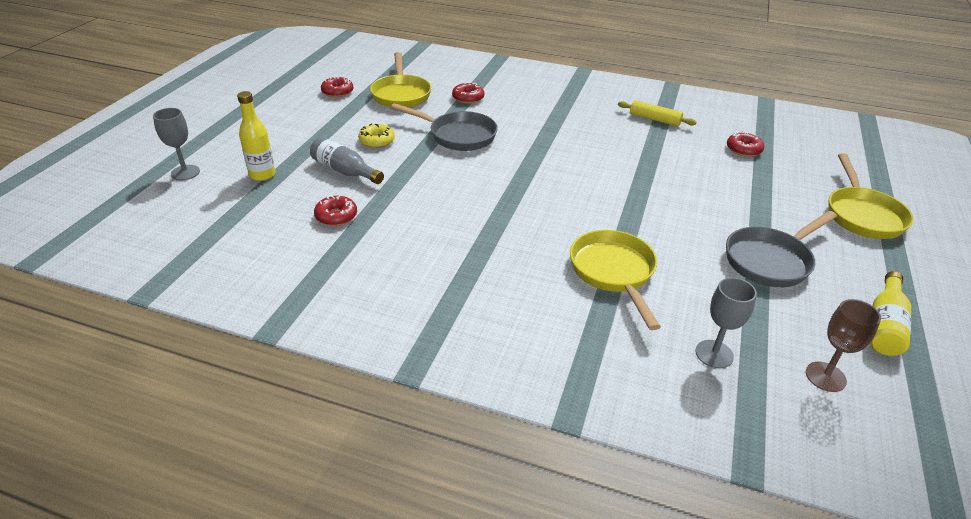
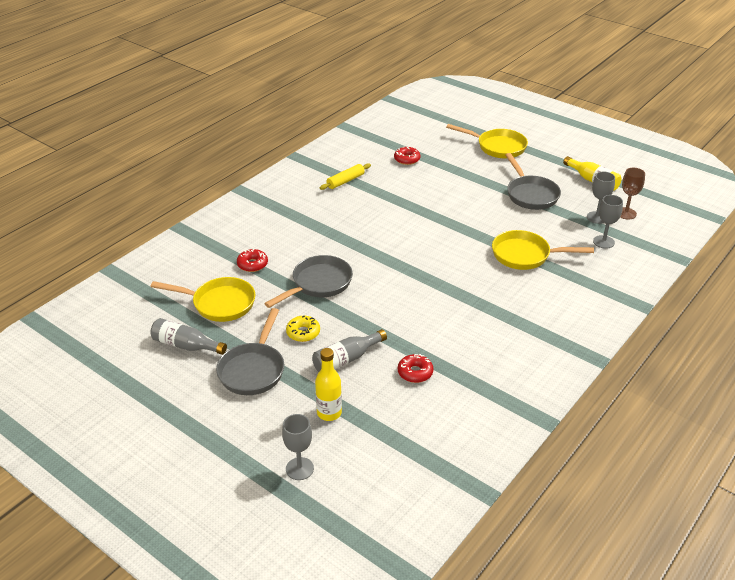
camera: 70 degrees left, 0 degrees up
red donut [321,76,353,97] -> grey bottle [151,318,227,355]
none -> grey pan [216,308,284,395]
none -> grey goblet [587,171,615,224]

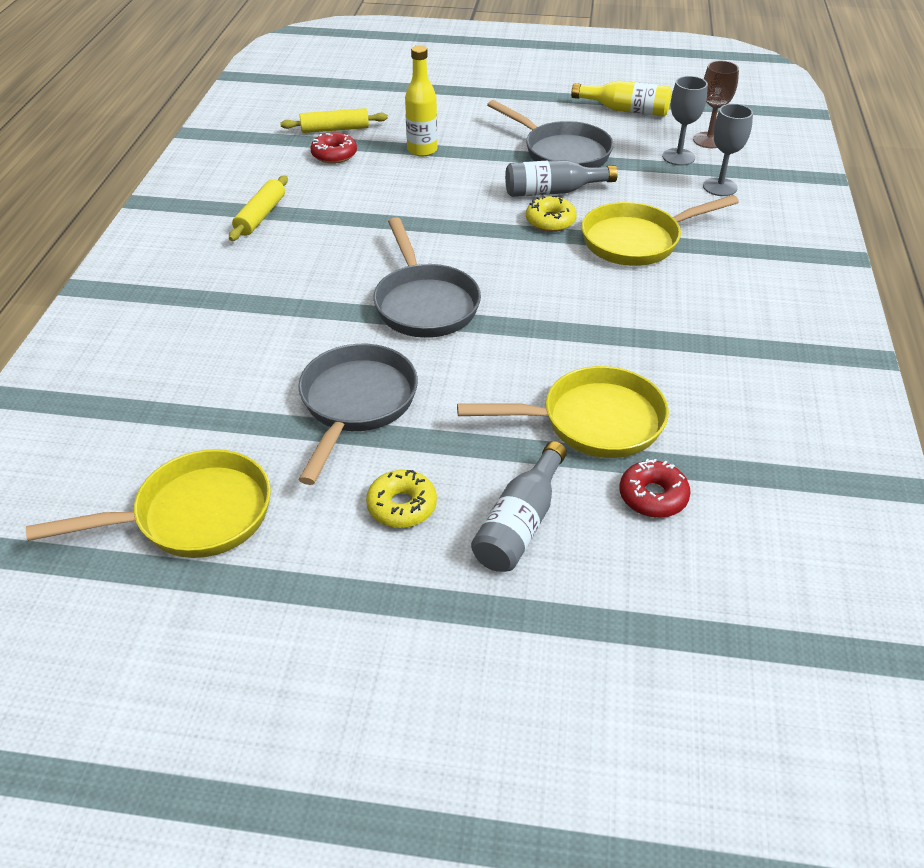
camera: 30 degrees left, 5 degrees up
grey bottle [151,318,227,355] -> grey bottle moved to [505,160,618,197]
grey pan [216,308,284,395] -> grey pan moved to [373,217,481,338]
red donut [237,249,268,272] -> none
grey goblet [282,414,314,480] -> none
yellow bottle [315,348,342,421] -> yellow bottle moved to [405,45,438,157]
yellow pan [446,124,528,158] -> yellow pan moved to [457,366,669,458]
none -> yellow rolling pin [280,108,388,133]
none -> yellow donut [526,195,577,232]

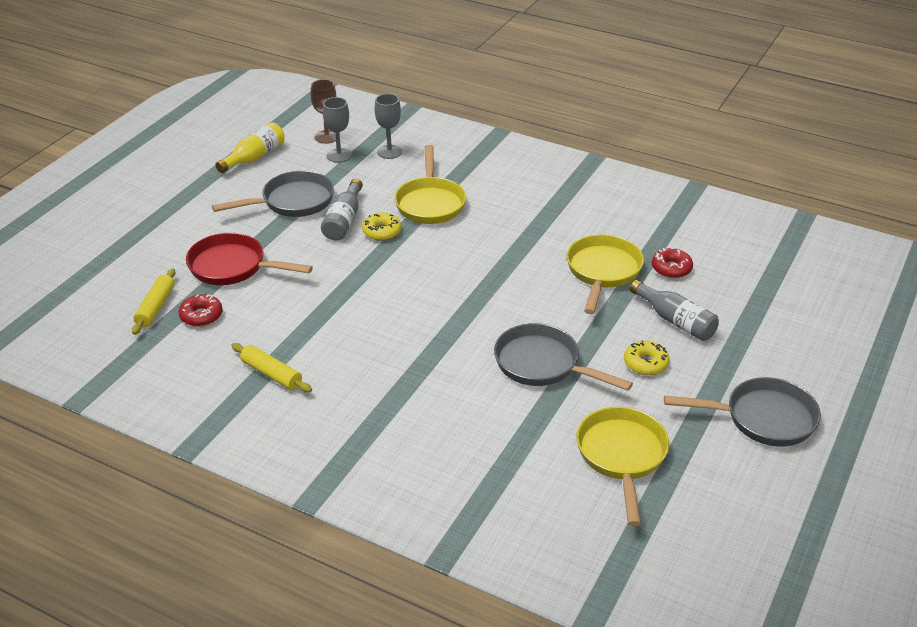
camera: 70 degrees left, 5 degrees down
grey pan [373,217,481,338] -> grey pan moved to [664,377,821,447]
yellow bottle [405,45,438,157] -> red pan [186,233,313,285]

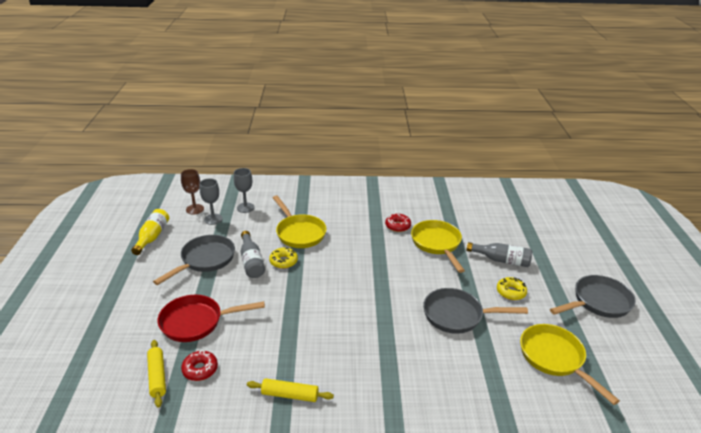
camera: 30 degrees left, 5 degrees down
red donut [652,248,693,278] -> red donut moved to [385,213,411,232]

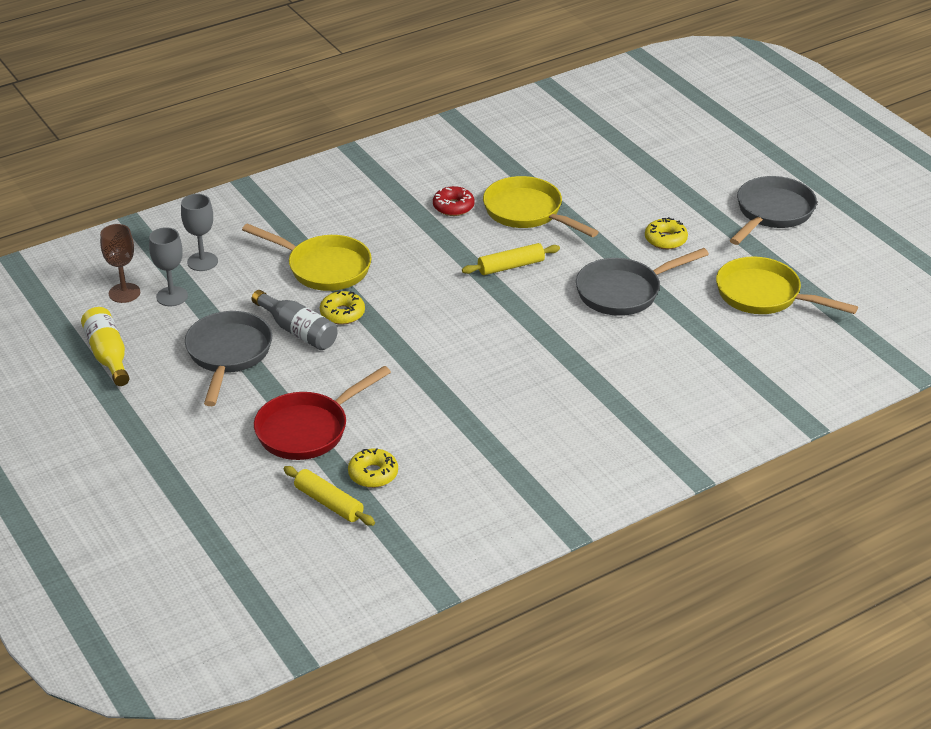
camera: 30 degrees left, 5 degrees up
red donut [181,350,218,381] -> yellow donut [348,448,398,488]
yellow rolling pin [247,378,334,402] -> yellow rolling pin moved to [462,243,560,275]
grey bottle [466,242,532,267] -> none

